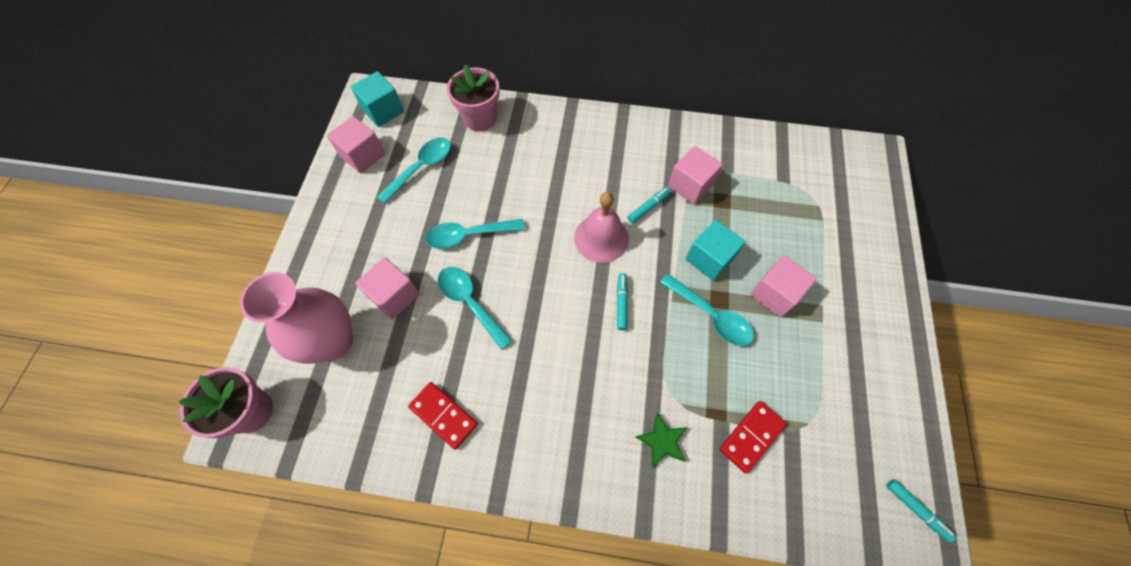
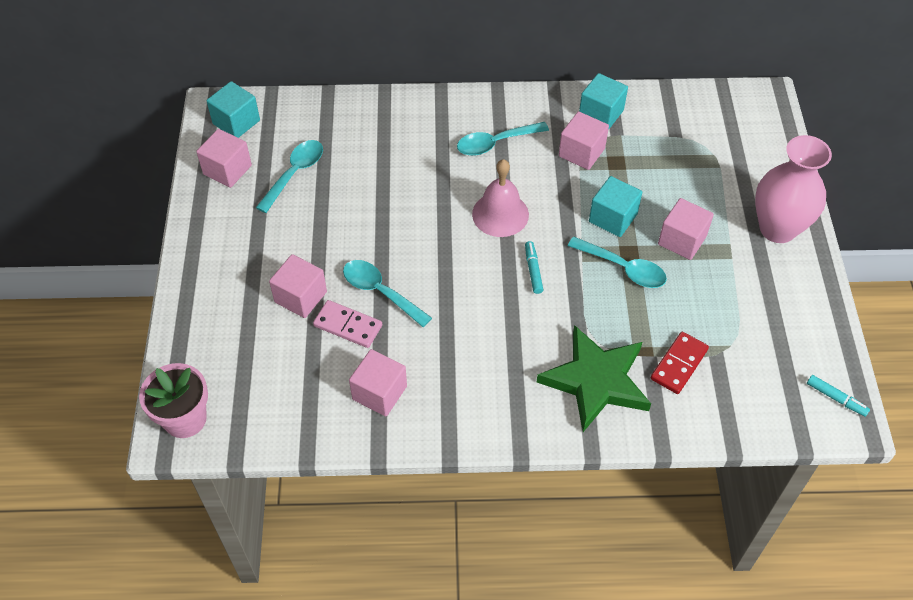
camera: 10 degrees left, 10 degrees down
pink vase [240,272,353,364] -> pink vase moved to [755,135,832,243]
red domino [408,382,478,450] -> pink cube [349,349,407,416]
turquoise spoon [425,219,525,249] -> turquoise spoon moved to [457,122,549,156]
pink flower pot [447,64,500,132] -> none
turquoise marker [628,187,671,223] -> none
green star [636,413,687,467] -> green star [537,325,651,432], size x2.25
none -> pink domino [313,300,382,348]
none -> turquoise cube [579,73,628,130]

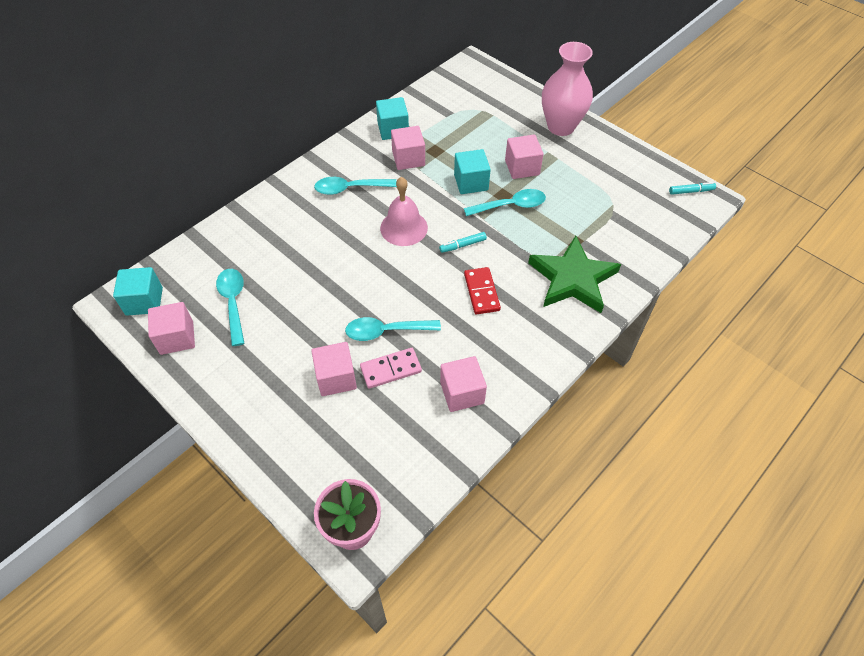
camera: 45 degrees left, 0 degrees up
turquoise spoon [457,122,549,156] -> turquoise spoon turned 60 degrees clockwise [314,177,397,195]
turquoise marker [525,241,543,294] -> turquoise marker turned 60 degrees counterclockwise [439,232,487,253]
red domino [651,332,709,394] -> red domino moved to [464,267,501,315]

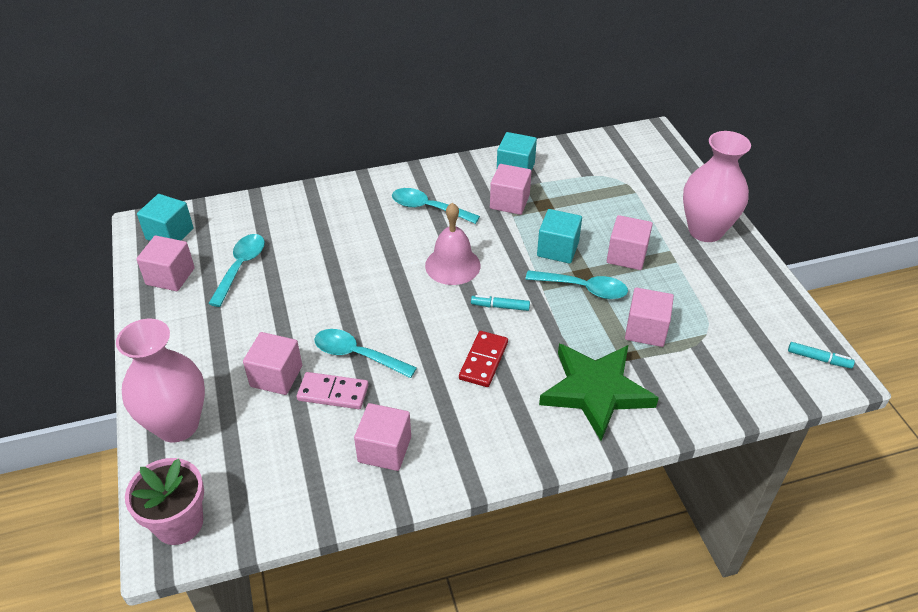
camera: 30 degrees right, 10 degrees down
none -> pink vase [116,319,205,443]
none -> pink cube [625,287,674,347]

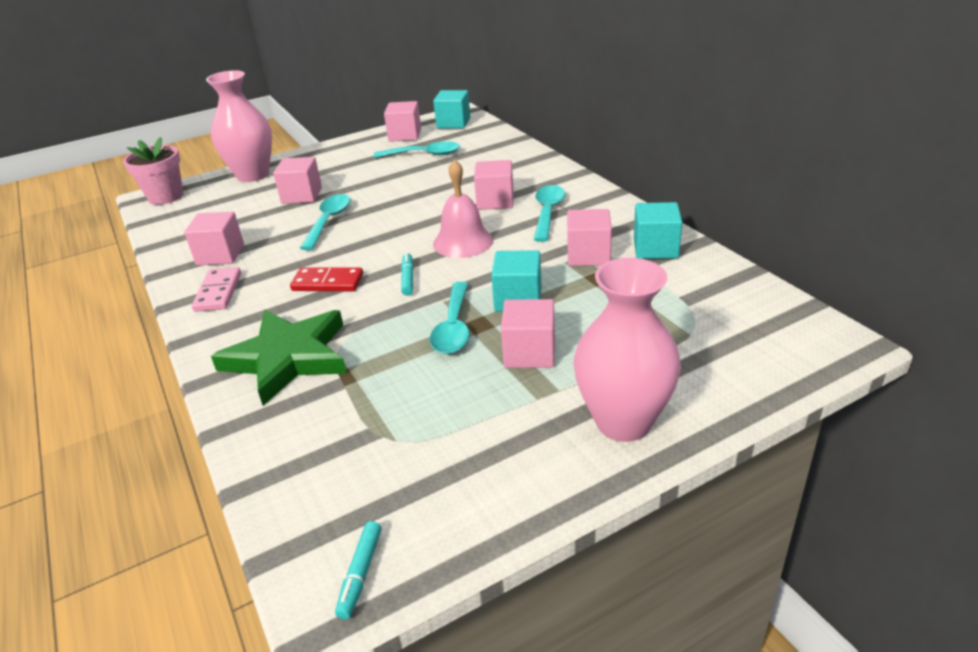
camera: 80 degrees right, 10 degrees down
pink domino [297,372,368,409] -> pink domino moved to [192,267,241,312]
pink cube [625,287,674,347] -> pink cube moved to [474,160,514,210]

